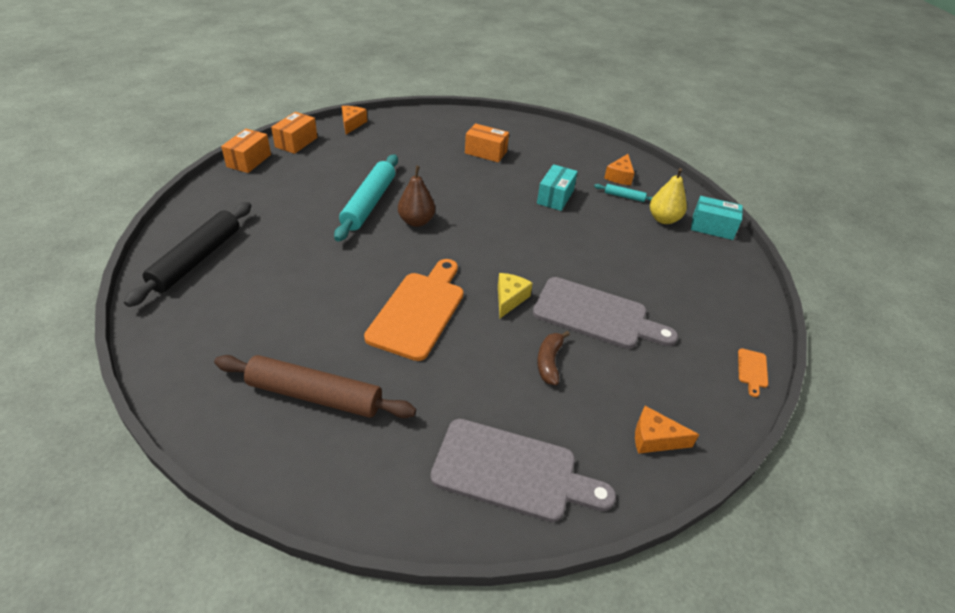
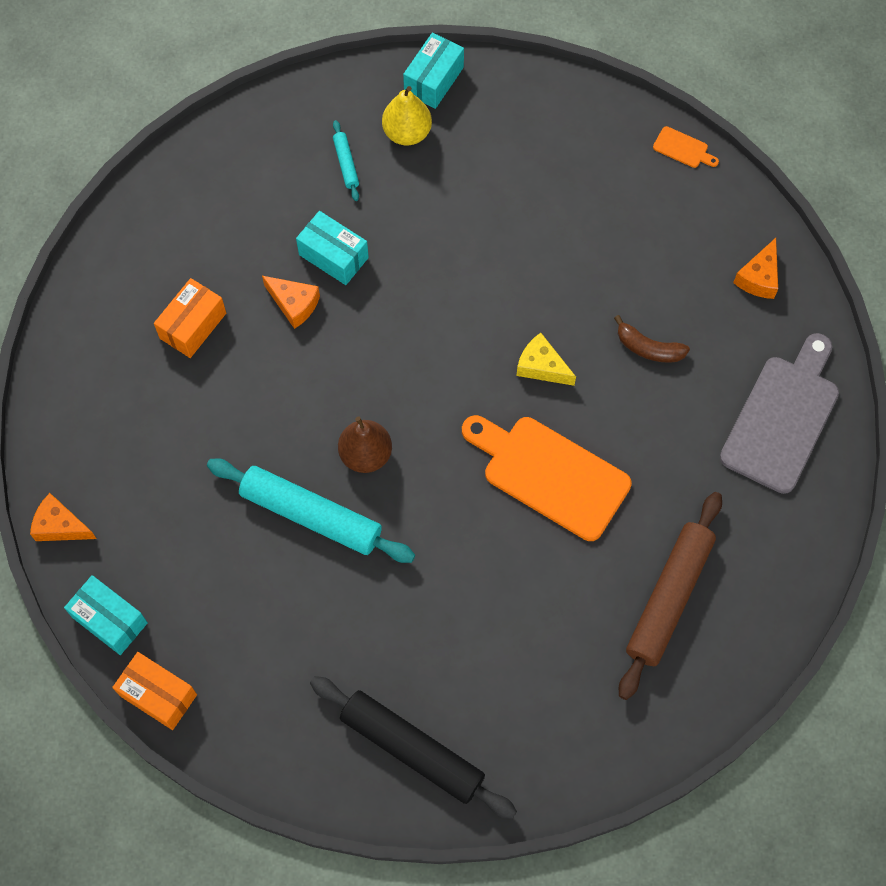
camera: 75 degrees left, 25 degrees up
orange box [271,112,317,154] -> turquoise box [64,575,148,655]
grey cutting board [533,277,678,349] -> none
turquoise rolling pin [594,184,653,202] -> turquoise rolling pin turned 45 degrees counterclockwise [333,120,359,201]
orange cheese [604,154,634,185] -> orange cheese moved to [262,276,320,329]

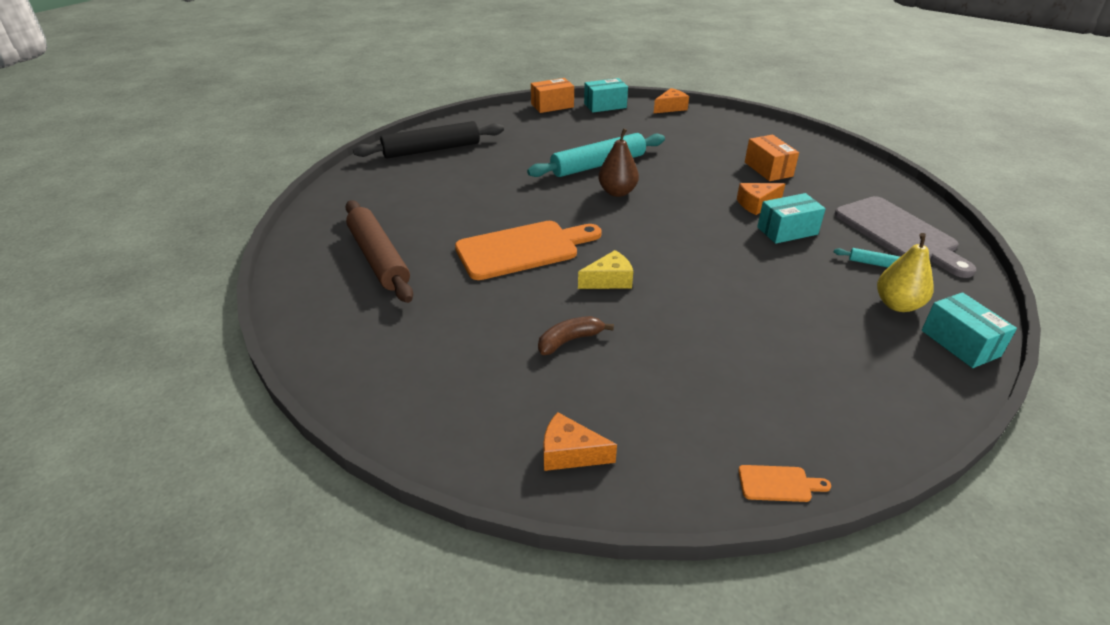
camera: 125 degrees right, 30 degrees down
orange cutting board [653,126,719,168] -> orange cutting board turned 150 degrees counterclockwise [738,465,831,502]
grey cutting board [720,333,839,494] -> grey cutting board moved to [835,196,976,278]
orange cheese [733,238,778,299] -> orange cheese turned 45 degrees counterclockwise [543,412,617,471]

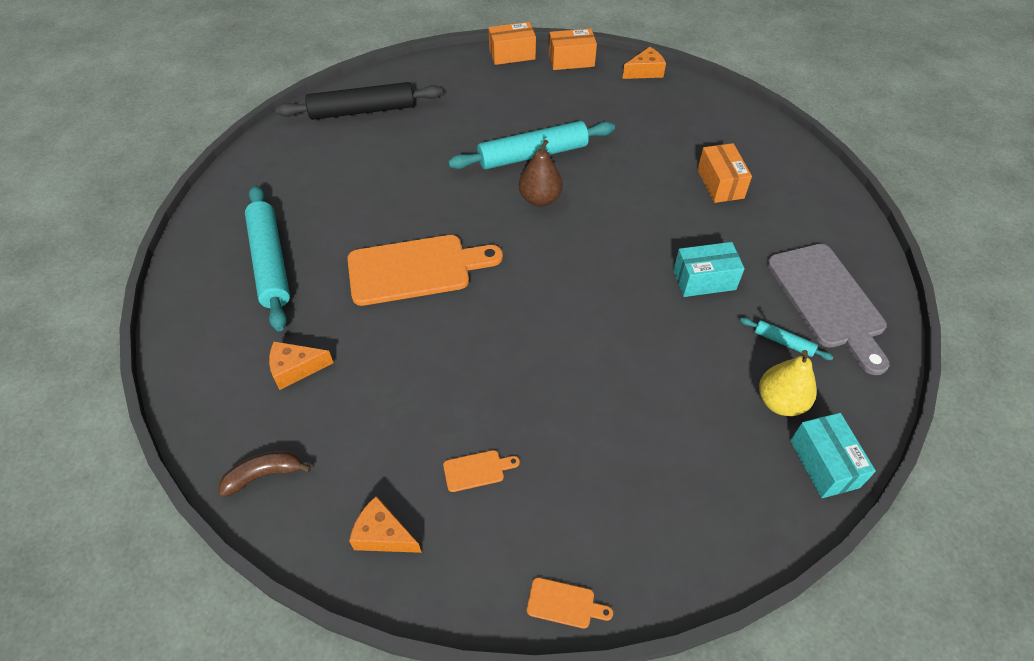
camera: 10 degrees right, 15 degrees up
brown rolling pin [345,200,413,303] -> turquoise rolling pin [245,185,290,331]
brown banana [538,316,614,355] -> brown banana moved to [219,451,311,497]
yellow cheese [578,250,633,289] -> none
turquoise box [584,78,628,113] -> orange box [549,28,597,70]
orange cheese [737,183,785,215] -> orange cheese moved to [269,341,333,390]
none -> orange cutting board [443,450,520,492]

